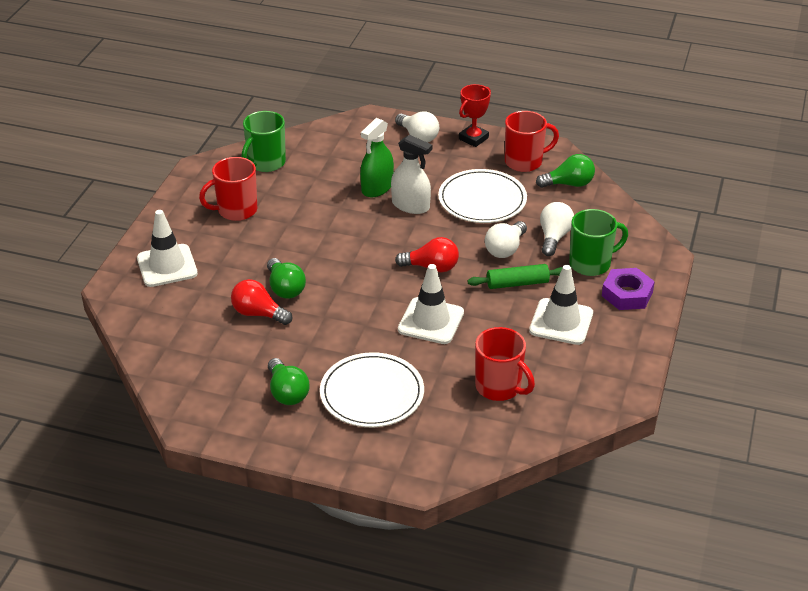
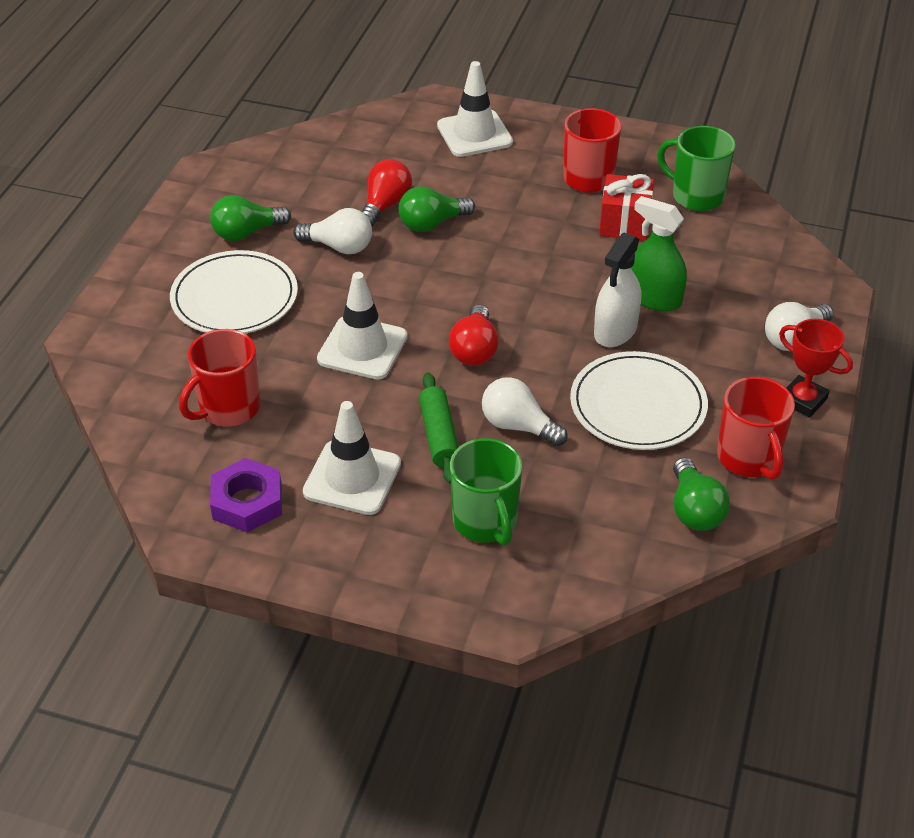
camera: 90 degrees right, 5 degrees up
white light bulb [540,202,574,256] -> white light bulb moved to [293,208,372,254]
purple nut [602,268,655,310] -> purple nut moved to [210,458,282,533]
none -> red gift [599,174,654,241]

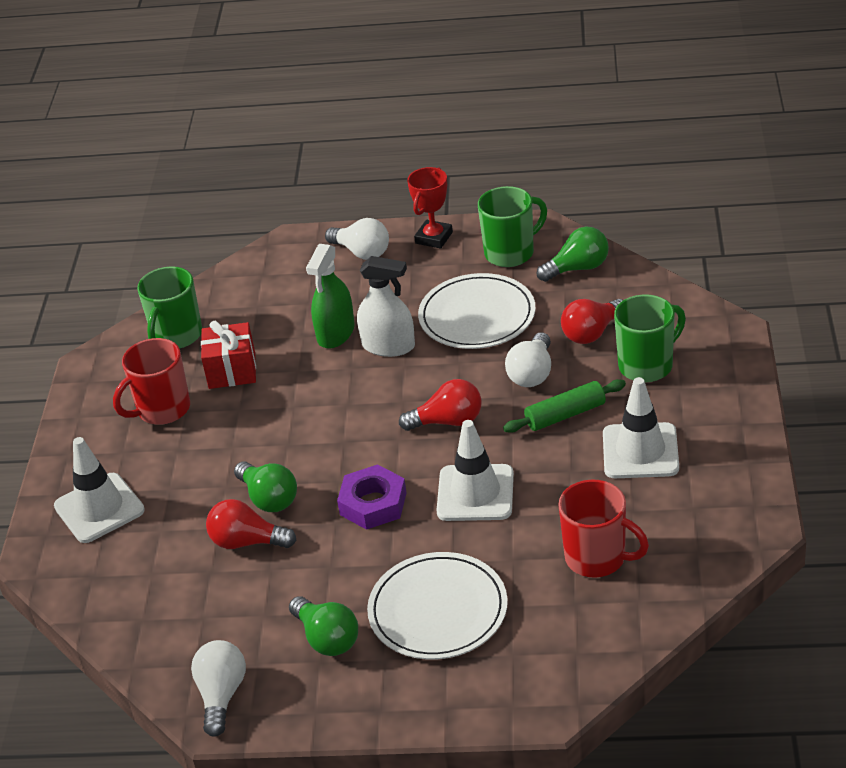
camera: 100 degrees left, 5 degrees down
purple nut [210,458,282,533] -> purple nut moved to [337,464,406,530]
white light bulb [293,208,372,254] -> white light bulb moved to [191,640,246,737]
red mug [717,377,795,480] -> green mug [478,186,547,267]
none -> red light bulb [561,299,623,344]

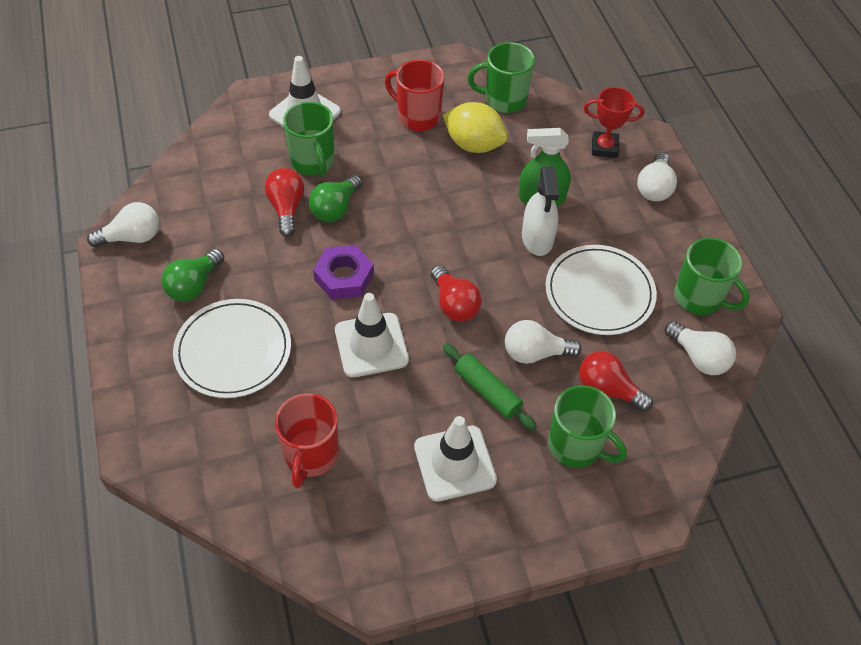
camera: 65 degrees right, 15 degrees up
red gift [201,321,256,389] -> yellow lemon [443,102,508,153]
red trophy [407,167,453,249] -> red trophy moved to [584,87,644,158]
green light bulb [537,227,609,282] -> white light bulb [665,321,736,375]
none -> green mug [283,102,335,176]

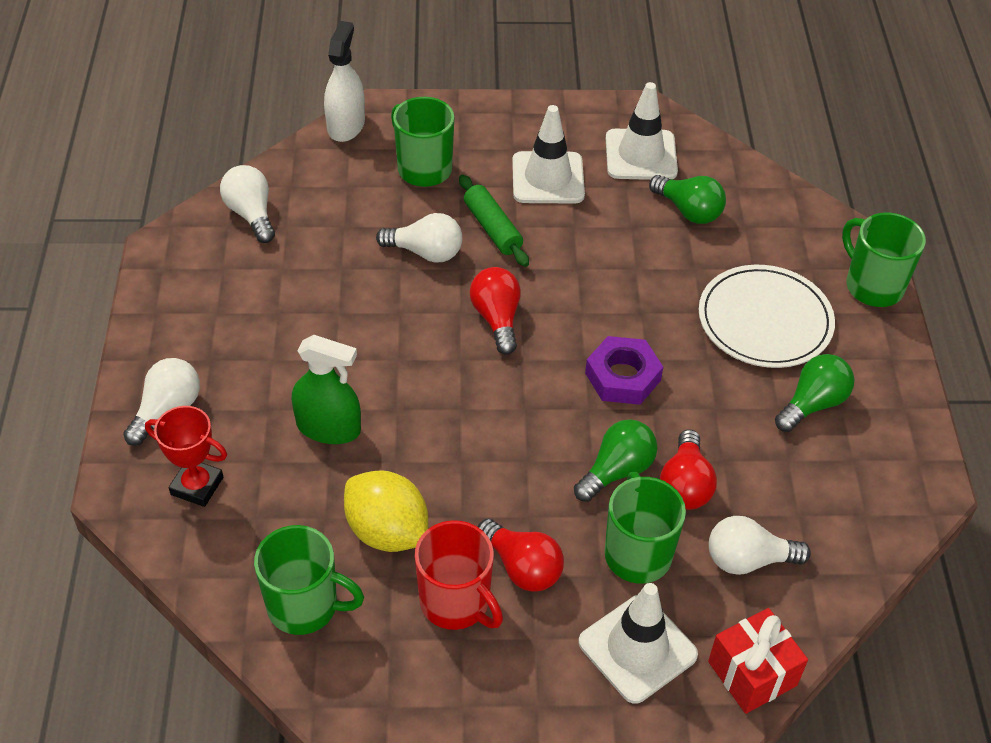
camera: 165 degrees left, 5 degrees down
white light bulb [87,202,159,247] -> white light bulb moved to [709,516,811,575]
red mug [275,393,339,488] -> green light bulb [649,175,726,224]
white traffic cone [335,293,409,378] -> white traffic cone moved to [606,82,678,180]
white spray bottle [522,167,559,256] -> white spray bottle moved to [324,21,365,142]
white plate [546,245,657,335] -> none
red light bulb [579,351,653,411] -> red light bulb moved to [478,519,564,592]
green mug [674,238,750,315] -> green mug moved to [842,213,926,307]
none -> red gift [708,608,808,714]

